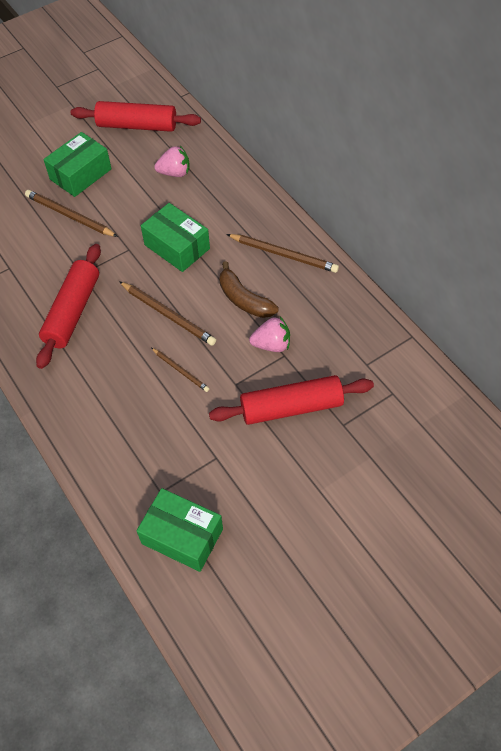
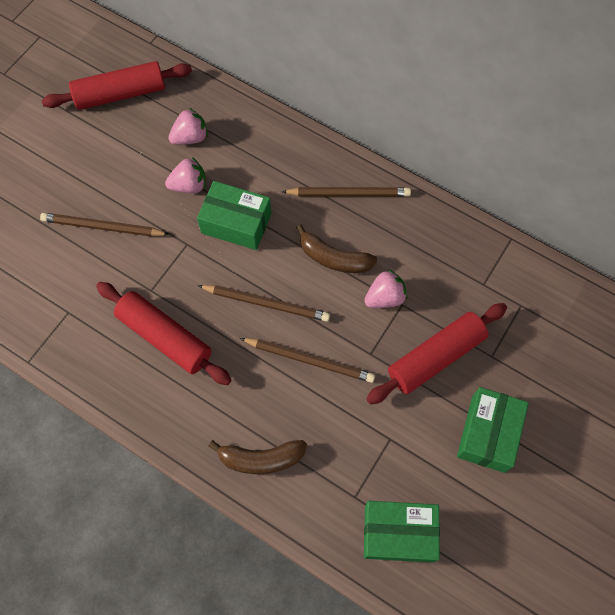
camera: 25 degrees left, 10 degrees up
red rolling pin [36,244,101,369] -> red rolling pin turned 45 degrees counterclockwise [96,282,231,385]
green box [43,132,112,197] -> green box moved to [457,387,529,473]
brown pencil [151,348,209,392] -> brown pencil [240,338,375,383], size x1.67
none -> pink strawberry [165,157,206,193]
none -> brown banana [208,440,307,474]

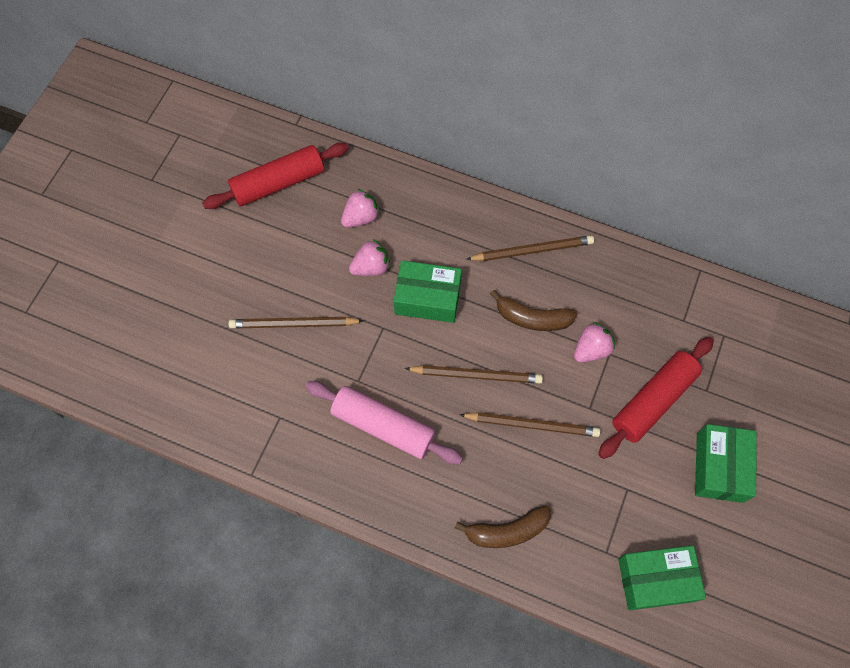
camera: 10 degrees left, 0 degrees up
red rolling pin [96,282,231,385] -> pink rolling pin [306,381,463,464]

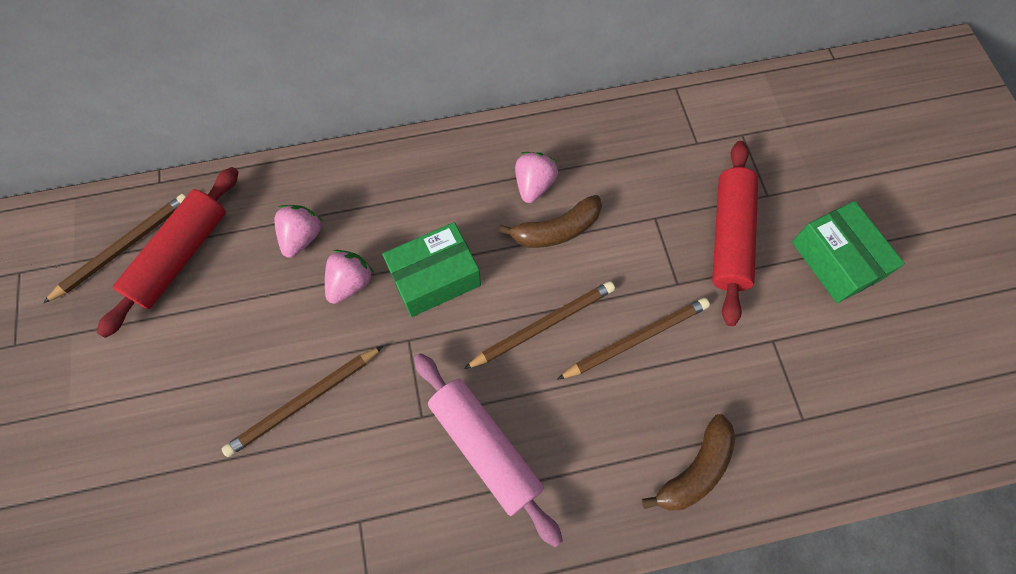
camera: 35 degrees left, 0 degrees up
pink rolling pin [306,381,463,464] -> pink rolling pin turned 60 degrees clockwise [414,353,563,547]
brown pencil [466,235,594,261] -> brown pencil moved to [43,194,186,303]
pink strawberry [574,322,615,363] -> pink strawberry moved to [515,152,558,203]
green box [618,545,706,610] -> none

